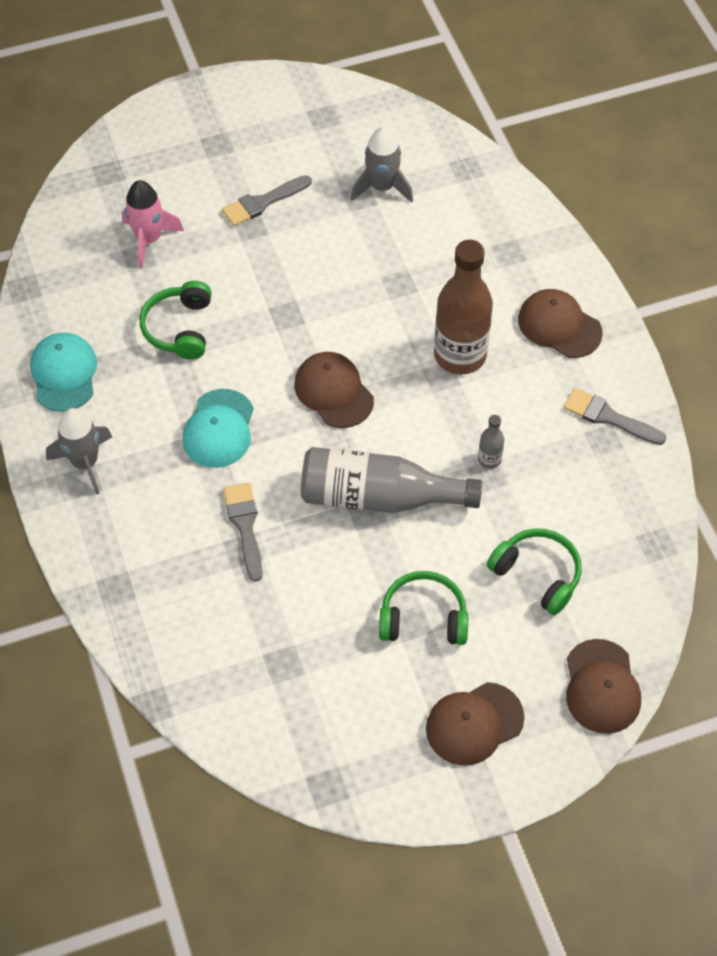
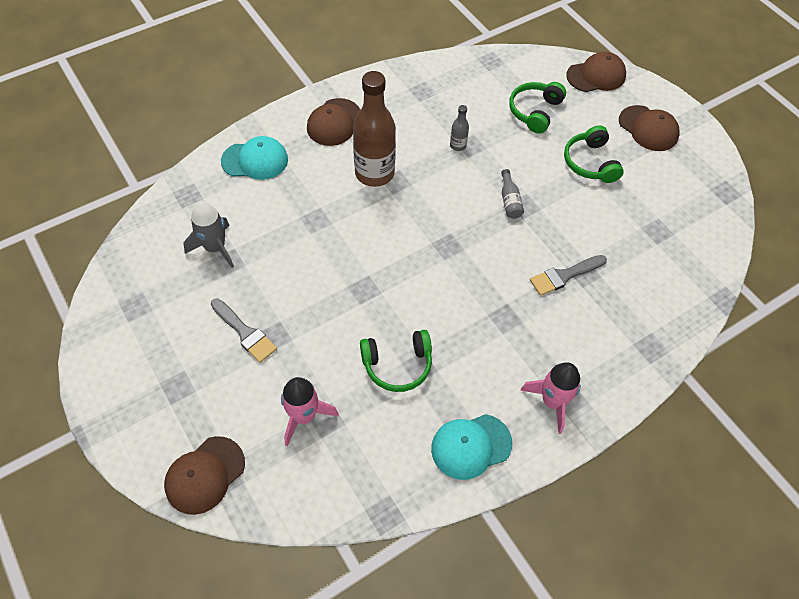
camera: 105 degrees left, 0 degrees up
grey rocket [46,408,112,495] -> pink rocket [520,362,581,434]
turquoise cap [182,389,254,468] -> turquoise cap moved to [221,136,288,180]
brown cap [294,352,374,428] -> brown cap moved to [164,436,245,515]
grey bottle [301,447,482,513] -> grey bottle [501,169,524,219], size x0.43
grey brush [564,388,666,445] -> none

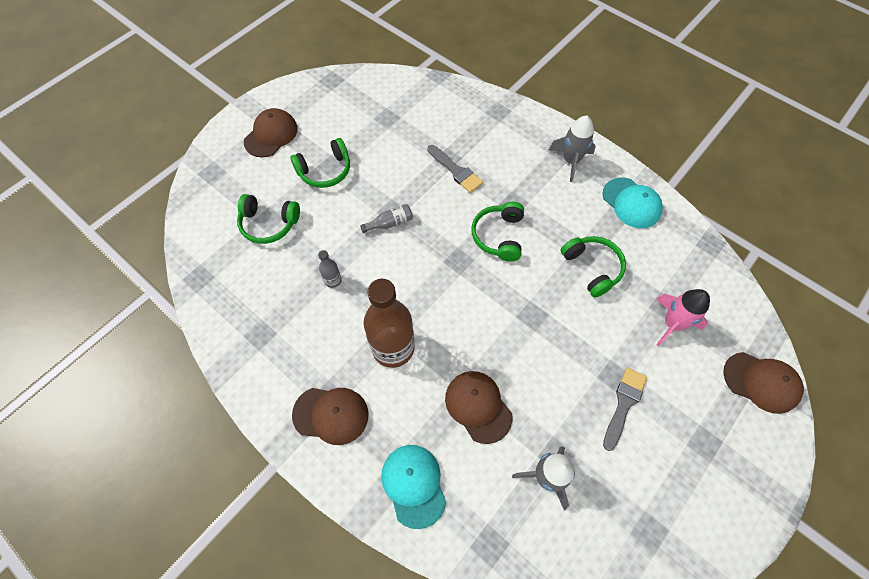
camera: 105 degrees left, 5 degrees up
pink rocket [520,362,581,434] -> grey rocket [549,116,596,182]
brown cap [567,52,626,92] -> brown cap moved to [445,371,512,444]
none -> green headphones [471,202,524,262]

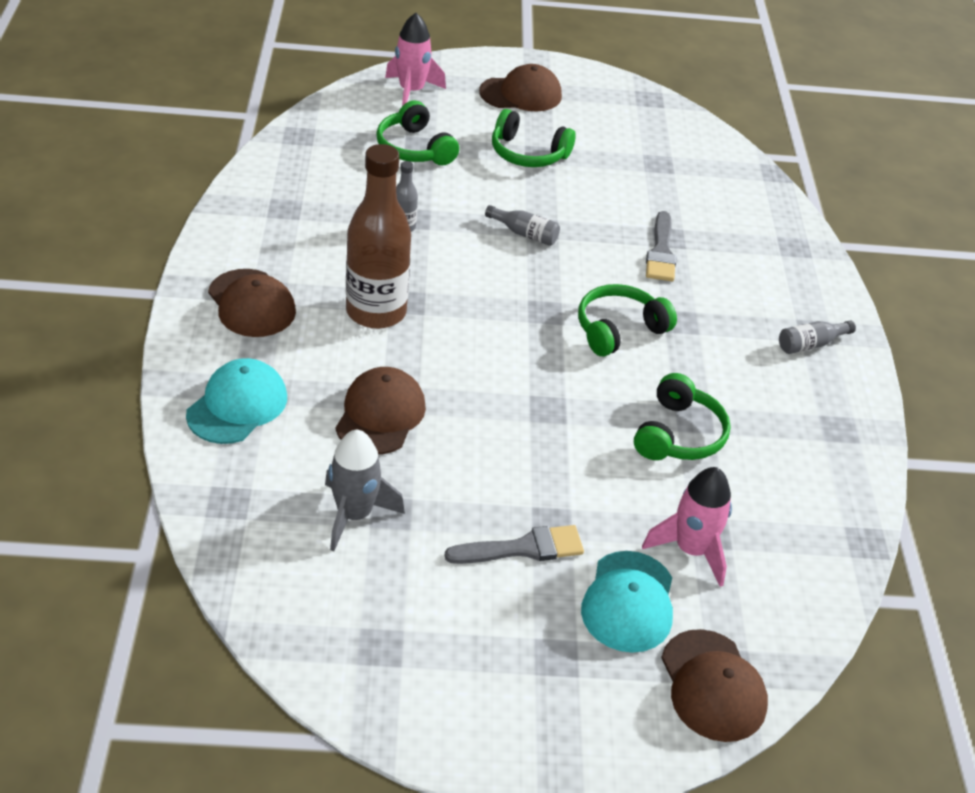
camera: 45 degrees right, 20 degrees down
grey rocket [549,116,596,182] -> grey bottle [779,320,856,354]
turquoise cap [602,178,663,228] -> turquoise cap moved to [581,551,673,653]
none -> pink rocket [385,13,446,106]

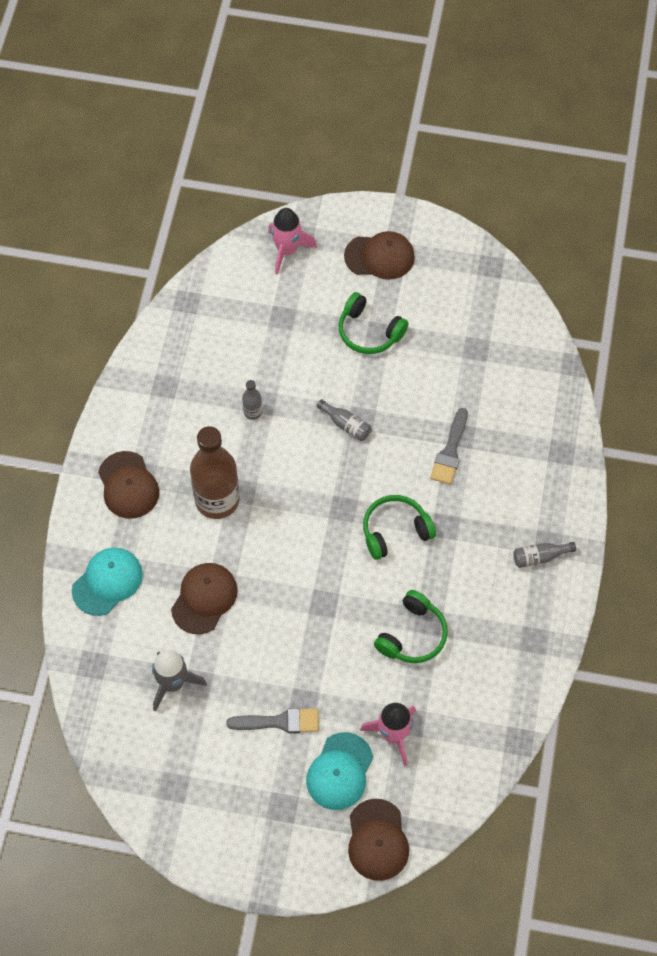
camera: 15 degrees right, 20 degrees up
green headphones [376,100,459,166] -> none

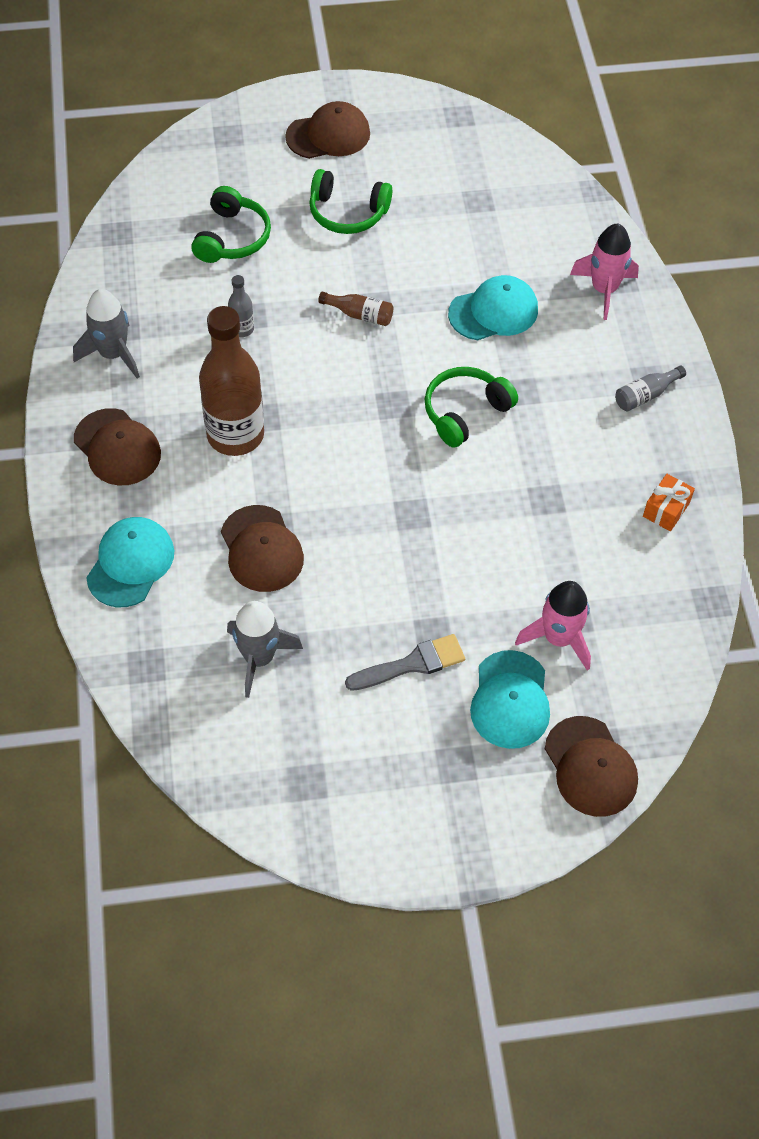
camera: 20 degrees left, 5 degrees down
brown cap [171,563,238,634] -> brown cap turned 150 degrees clockwise [221,505,304,592]
pink rocket [268,208,317,275] -> pink rocket moved to [570,224,639,320]
grey bottle [317,399,371,441] -> brown bottle [318,292,393,326]
green headphones [374,590,448,663] -> green headphones moved to [191,186,271,263]
grey brush [430,408,468,485] -> turquoise cap [448,275,538,340]
none -> grey rocket [73,289,140,378]
none -> orange gift [643,474,695,531]

